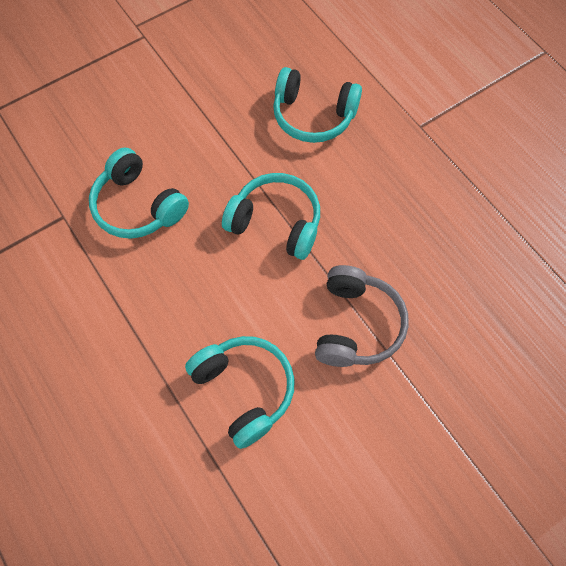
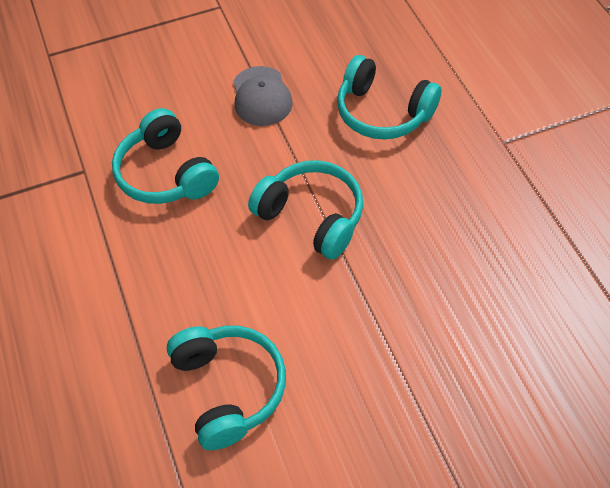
camera: 15 degrees right, 10 degrees down
grey headphones [315,265,409,367] -> none
none -> grey cap [233,66,293,126]

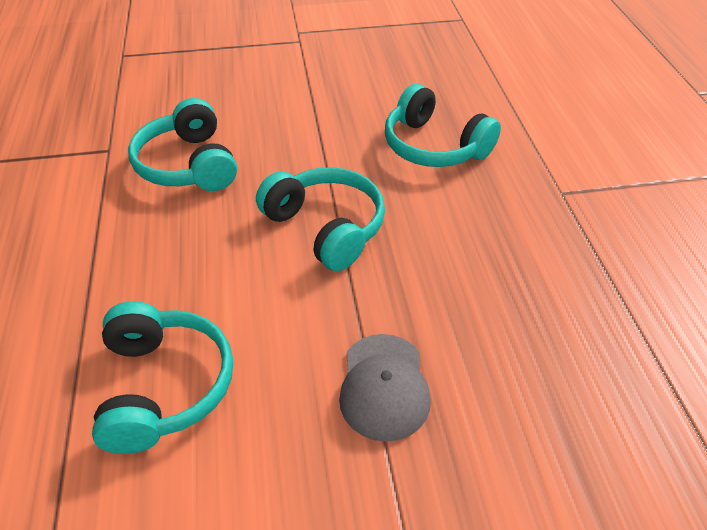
camera: 10 degrees right, 10 degrees down
grey cap [233,66,293,126] -> grey cap moved to [339,334,431,442]

